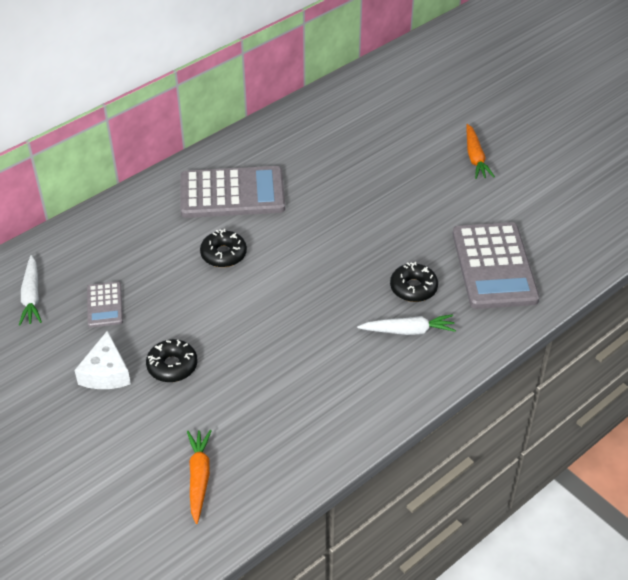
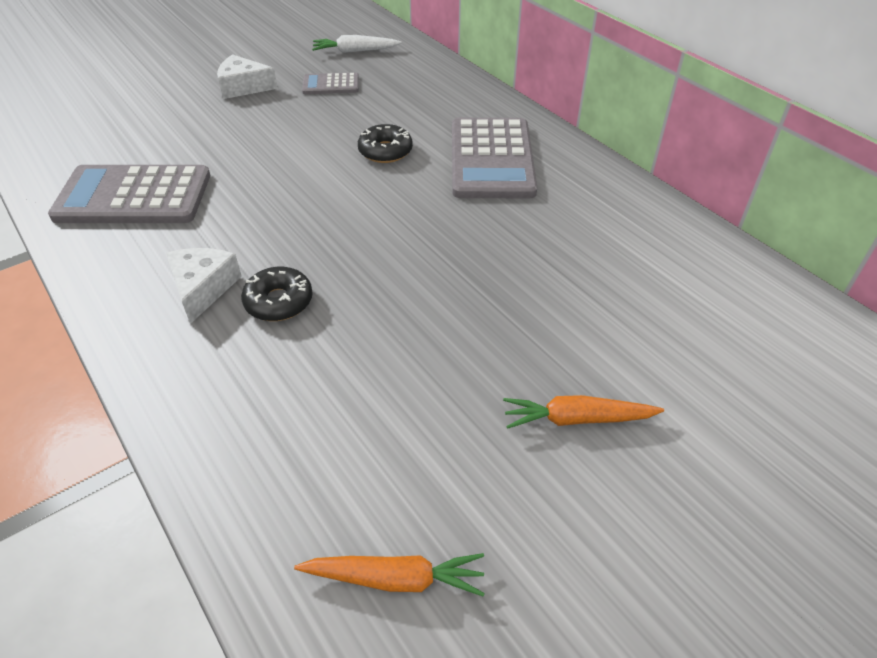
camera: 95 degrees right, 0 degrees up
black donut [146,339,197,382] -> none
orange carrot [187,430,212,524] -> orange carrot moved to [294,553,485,597]
white carrot [357,314,456,335] -> white cheese [166,248,242,324]
grey calculator [452,222,540,309] -> grey calculator moved to [48,165,210,223]

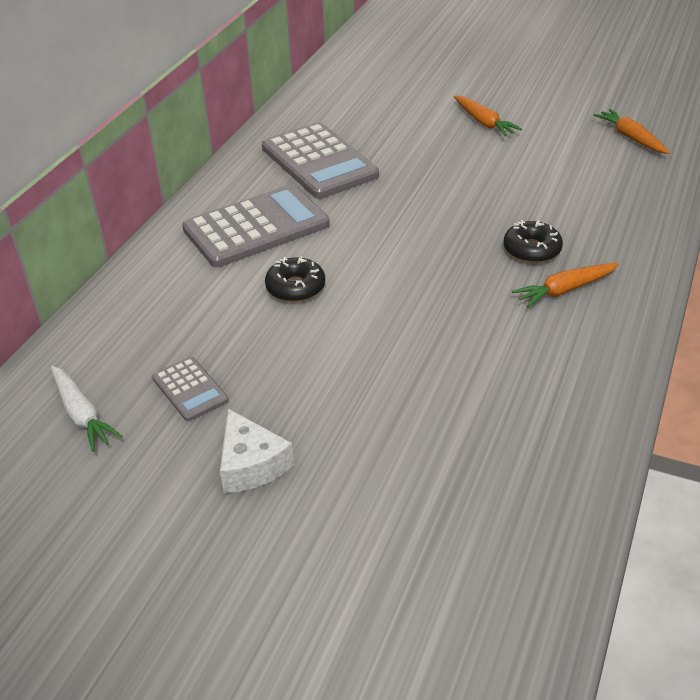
camera: 120 degrees left, 5 degrees down
grey calculator [48,165,210,223] -> grey calculator moved to [262,122,379,199]
white cheese [166,248,242,324] -> orange carrot [512,263,619,307]

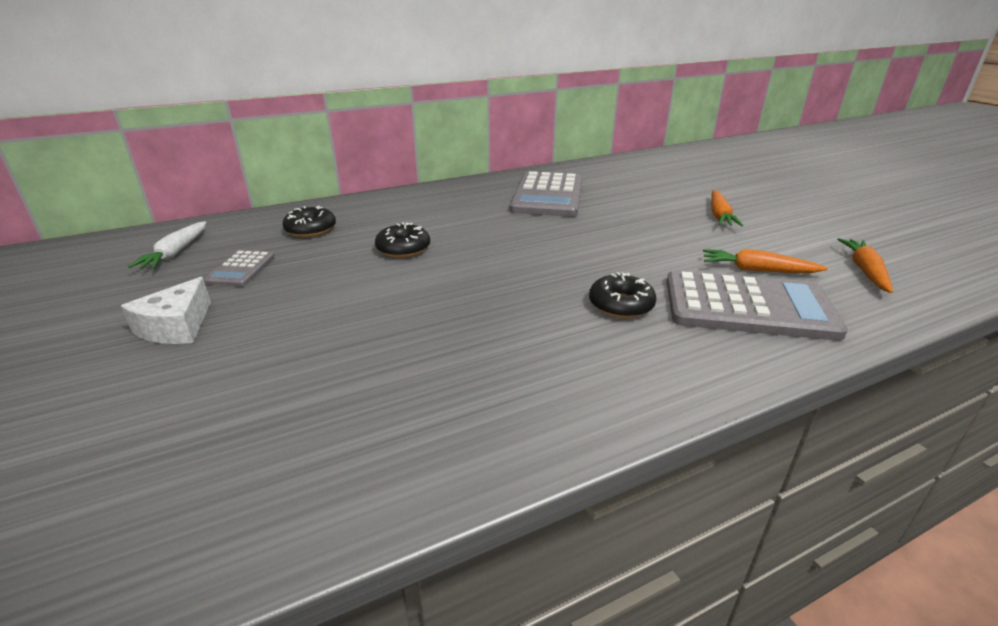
camera: 40 degrees right, 10 degrees down
grey calculator [182,185,330,267] -> grey calculator moved to [667,270,848,341]
orange carrot [512,263,619,307] -> orange carrot moved to [703,249,828,273]
none -> black donut [282,205,336,237]

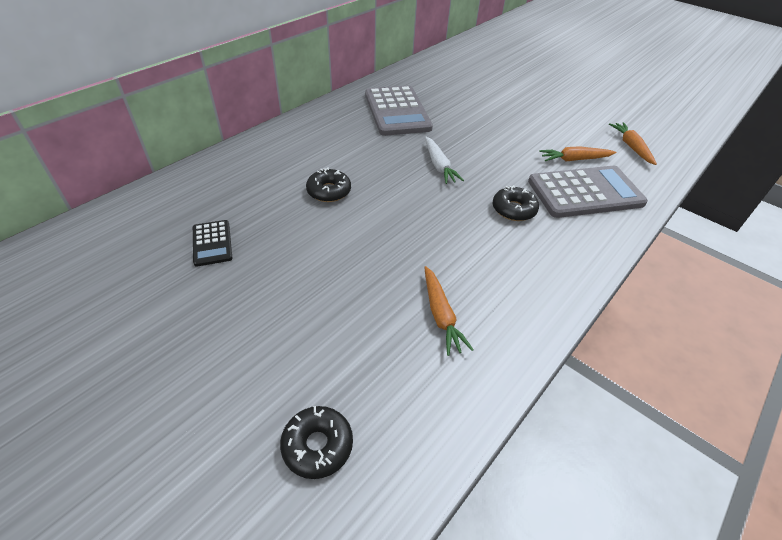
camera: 25 degrees left, 15 degrees up
white cheese [121,277,211,344] -> none
white carrot [128,221,206,269] -> white carrot moved to [425,137,464,184]
grey calculator [204,250,275,287] -> black calculator [193,220,232,267]
black donut [282,205,336,237] -> black donut moved to [280,406,353,479]
orange carrot [711,190,743,226] -> orange carrot moved to [424,266,474,356]

